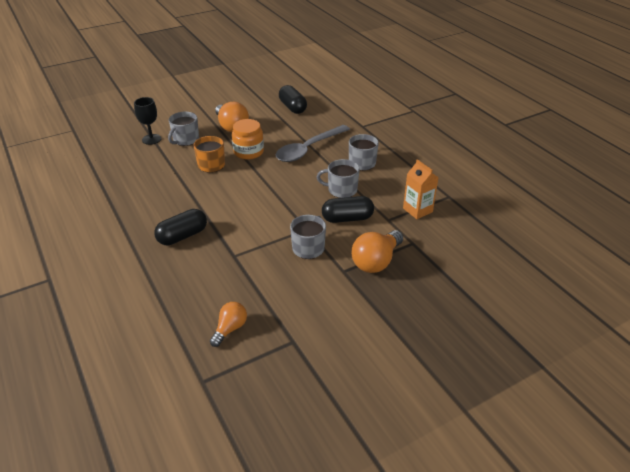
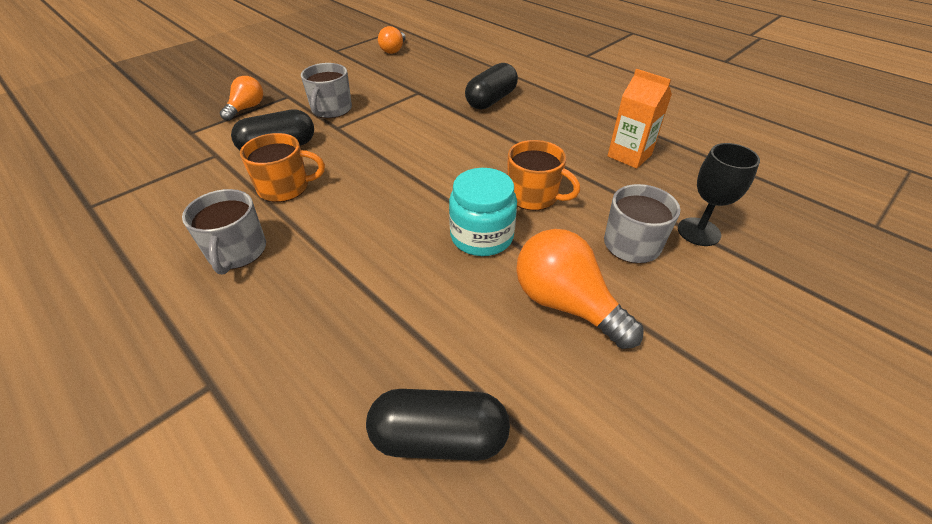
camera: 165 degrees right, 5 degrees up
orange jar [232,119,264,159] -> turquoise jar [449,168,517,256]
grey spoon [276,125,350,162] -> none
black capsule [279,85,307,114] -> black capsule turned 45 degrees counterclockwise [366,389,510,461]
grey mug [317,159,360,198] -> orange mug [240,133,325,202]
orange light bulb [352,230,403,273] -> orange light bulb [220,76,263,121], size x0.61
orange carton [403,159,439,219] -> orange carton moved to [608,69,672,169]

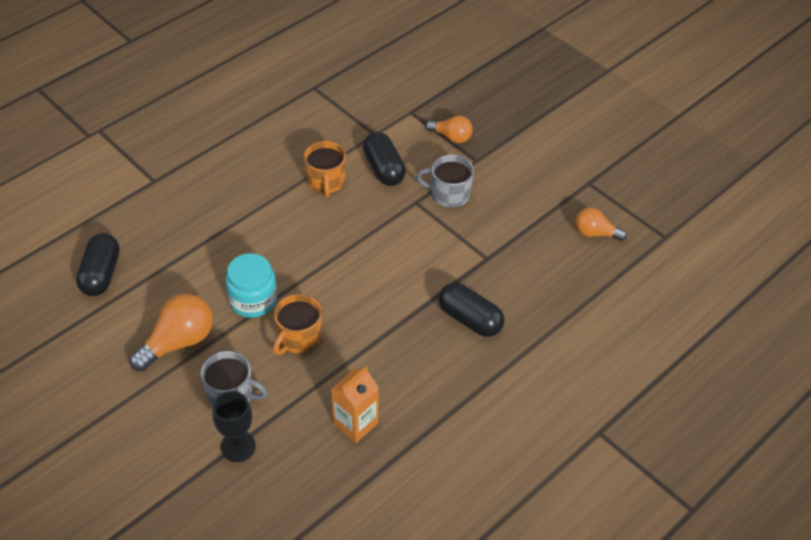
camera: 90 degrees right, 5 degrees up
grey mug [182,189,266,274] -> none

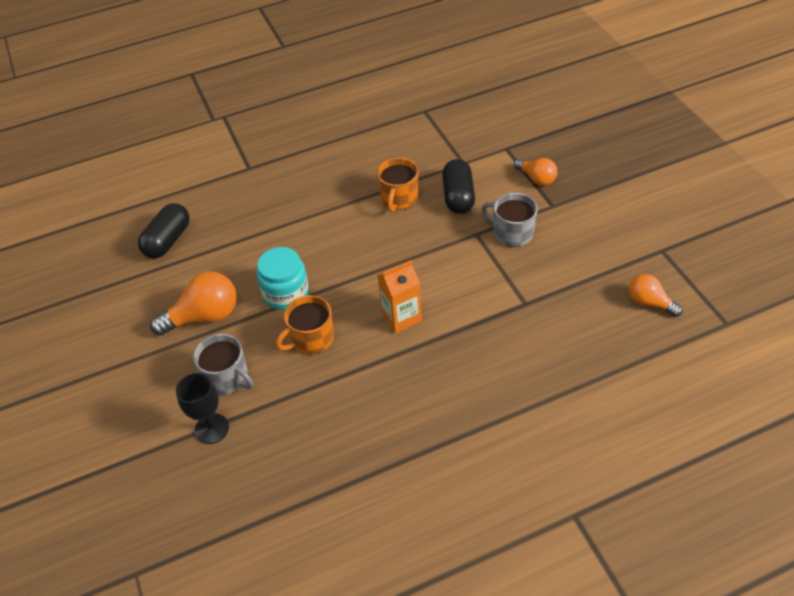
camera: 25 degrees right, 0 degrees up
orange carton [331,367,379,443] -> orange carton moved to [378,260,422,334]
black capsule [438,283,505,337] -> none

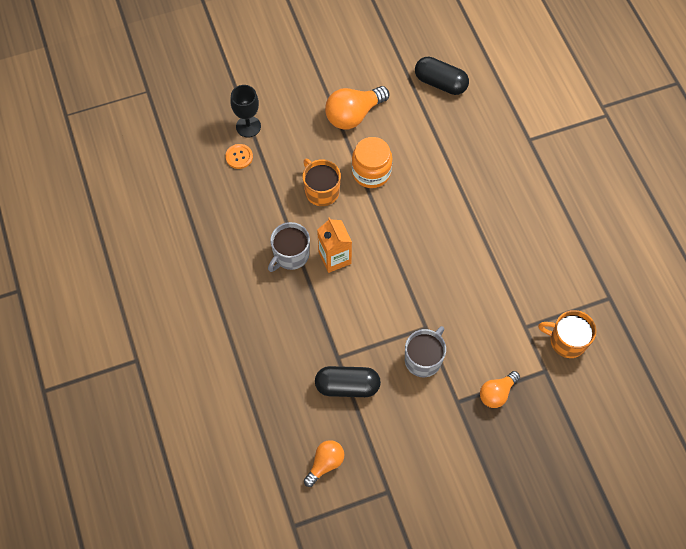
camera: 90 degrees right, 15 degrees up
orange light bulb [150,271,237,336] -> orange light bulb turned 75 degrees clockwise [325,86,389,129]
grey mug [193,334,254,394] -> grey mug moved to [268,222,310,272]
turquoise jar [257,247,309,310] -> orange jar [352,137,392,188]
orange mug [377,158,418,212] -> orange mug moved to [538,310,596,358]
black capsule [442,159,475,214] -> black capsule moved to [315,366,381,397]
none -> orange button [225,144,253,169]

